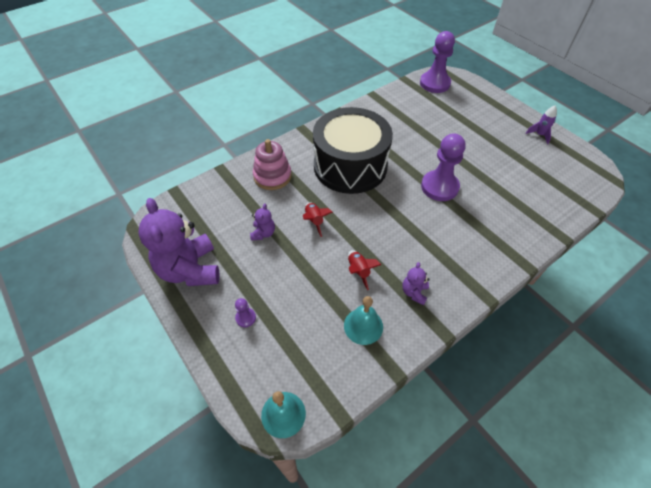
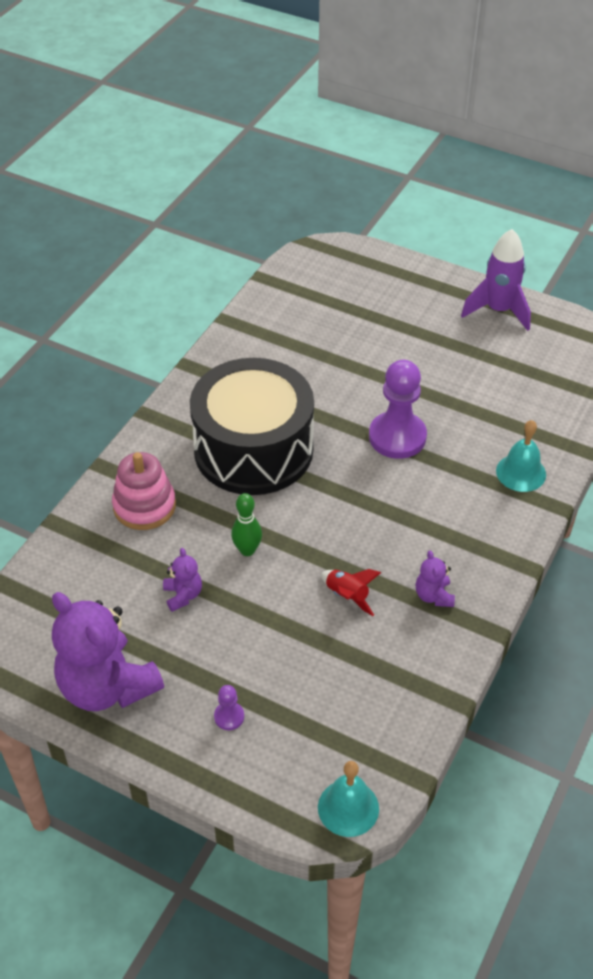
camera: 25 degrees left, 5 degrees down
red rocket [303,202,333,237] -> green bowling pin [231,493,262,556]
turquoise bell [344,296,383,345] -> turquoise bell moved to [496,420,546,492]
purple pawn [420,31,455,93] -> none
purple rocket [526,105,557,144] -> purple rocket [461,229,531,331], size x1.82

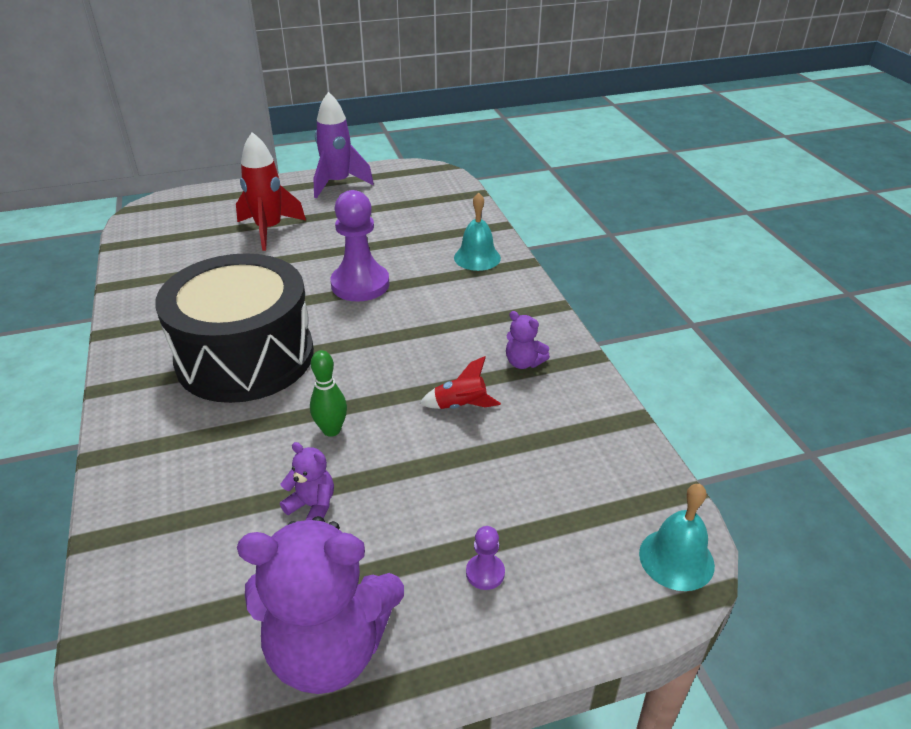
camera: 45 degrees left, 10 degrees down
pink stacking toy [112,452,176,530] -> none
none -> red rocket [236,132,306,251]

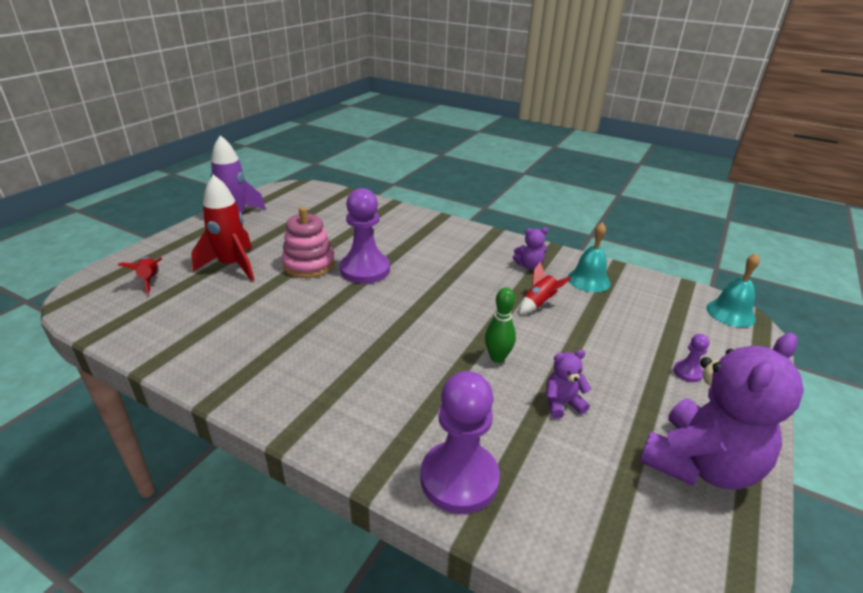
camera: 45 degrees left, 5 degrees down
black drum [155,253,314,403] -> none
turquoise bell [454,193,501,271] -> turquoise bell moved to [568,222,610,292]
none -> red rocket [118,257,162,294]
none -> pink stacking toy [282,207,335,278]
none -> purple pawn [420,371,500,514]

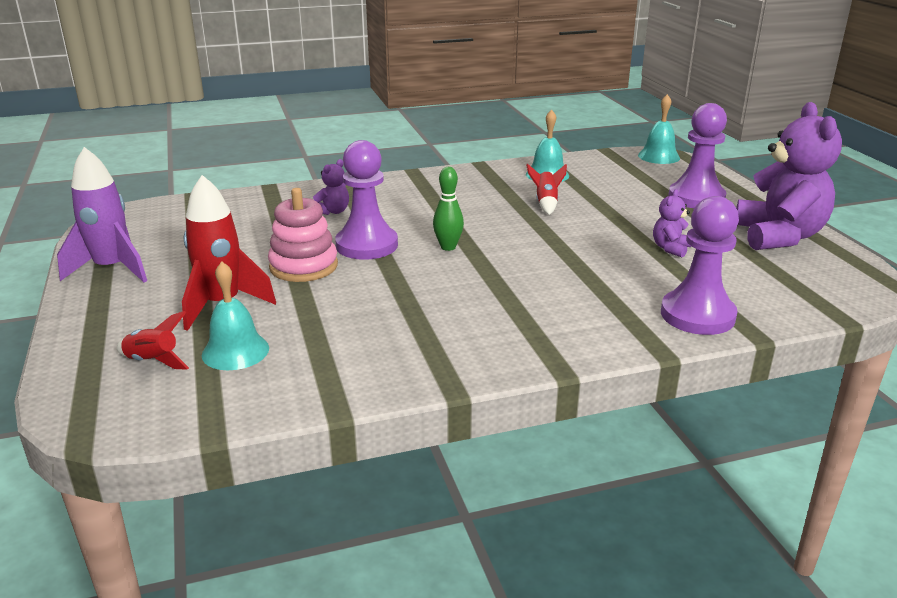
camera: 45 degrees left, 5 degrees down
green bowling pin [485,288,516,363] -> green bowling pin moved to [433,167,464,251]
purple teddy bear [513,227,548,270] -> purple teddy bear moved to [313,159,349,215]
purple pawn [673,334,710,382] -> purple pawn [668,103,727,208], size x2.28
none -> turquoise bell [202,262,269,370]

